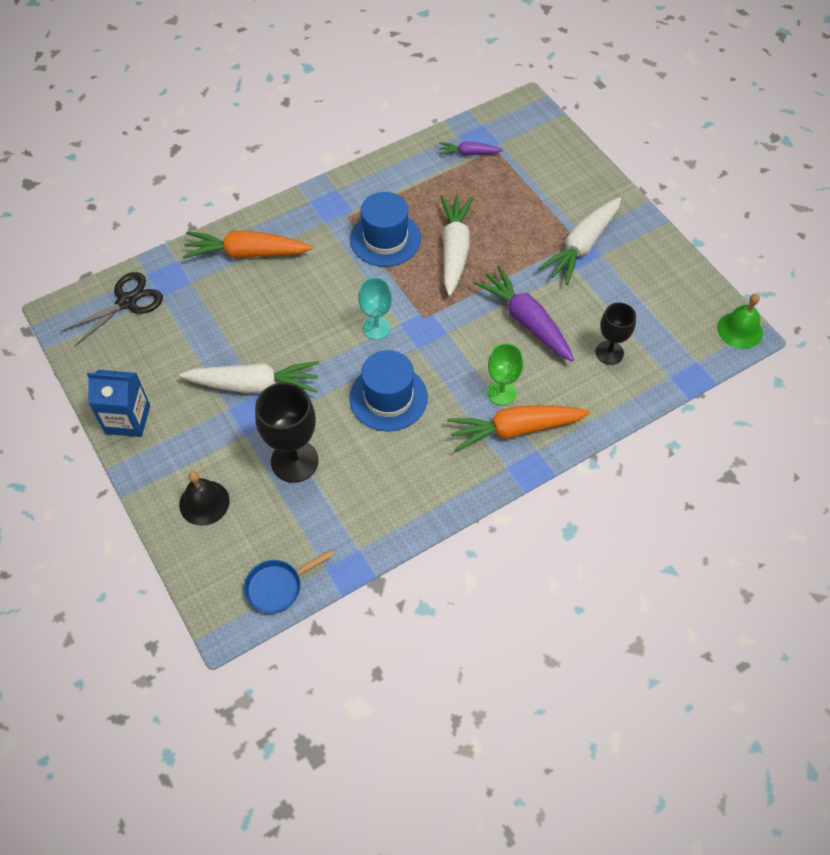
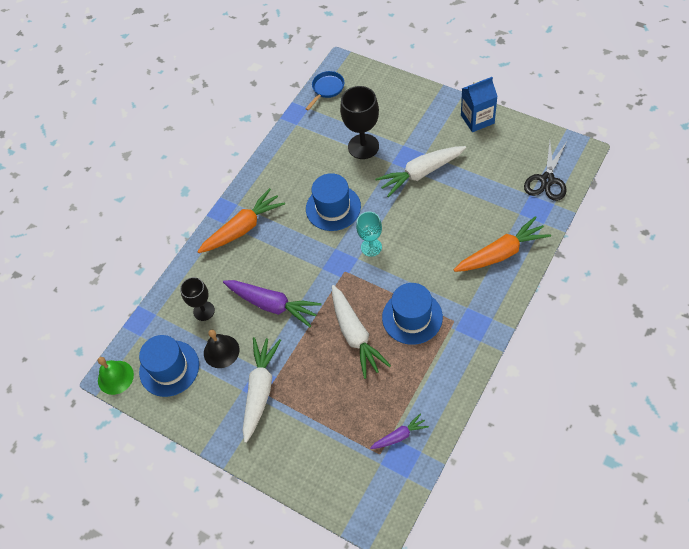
camera: 160 degrees right, 0 degrees up
black bell [179,471,230,526] -> black bell moved to [204,330,240,368]
green goblet [487,343,523,405] -> none
none -> blue hat [139,335,199,397]

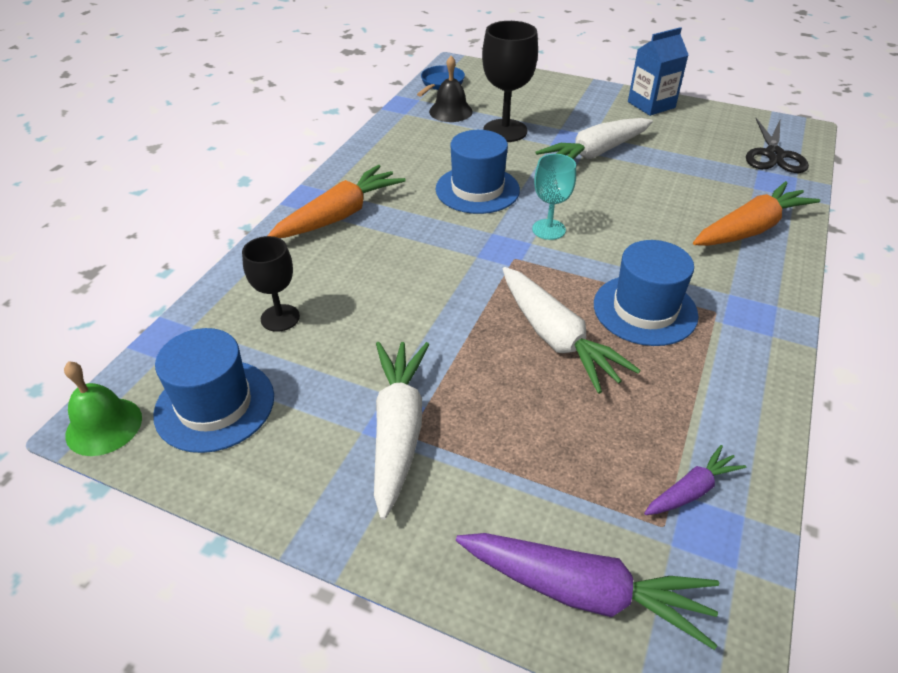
camera: 15 degrees left, 15 degrees down
black bell [204,330,240,368] -> black bell moved to [429,56,473,122]
purple carrot [223,280,322,327] -> purple carrot moved to [456,533,719,650]

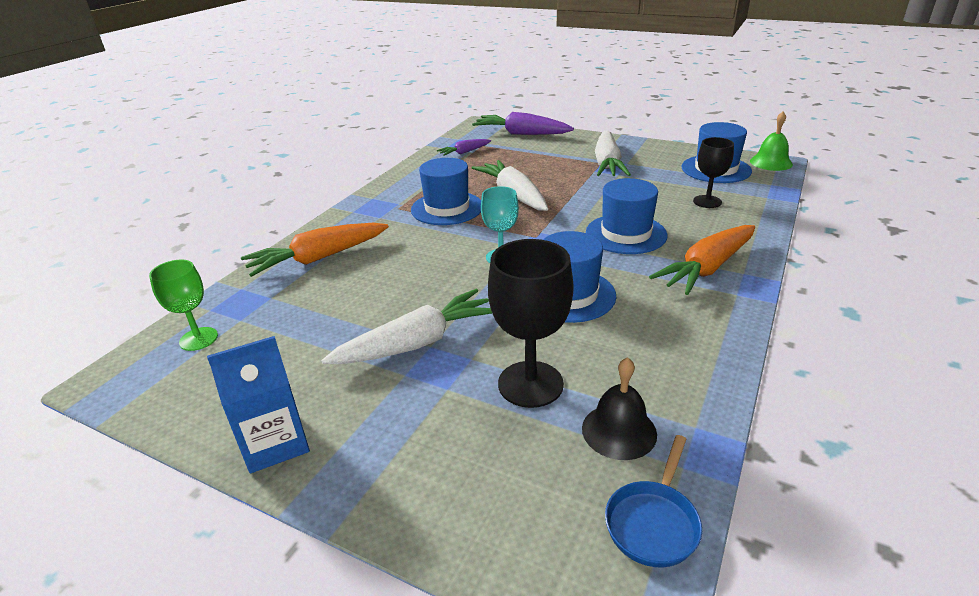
camera: 175 degrees left, 10 degrees down
black scissors [746,118,809,173] -> green goblet [149,259,218,351]
none -> blue hat [586,178,668,254]

